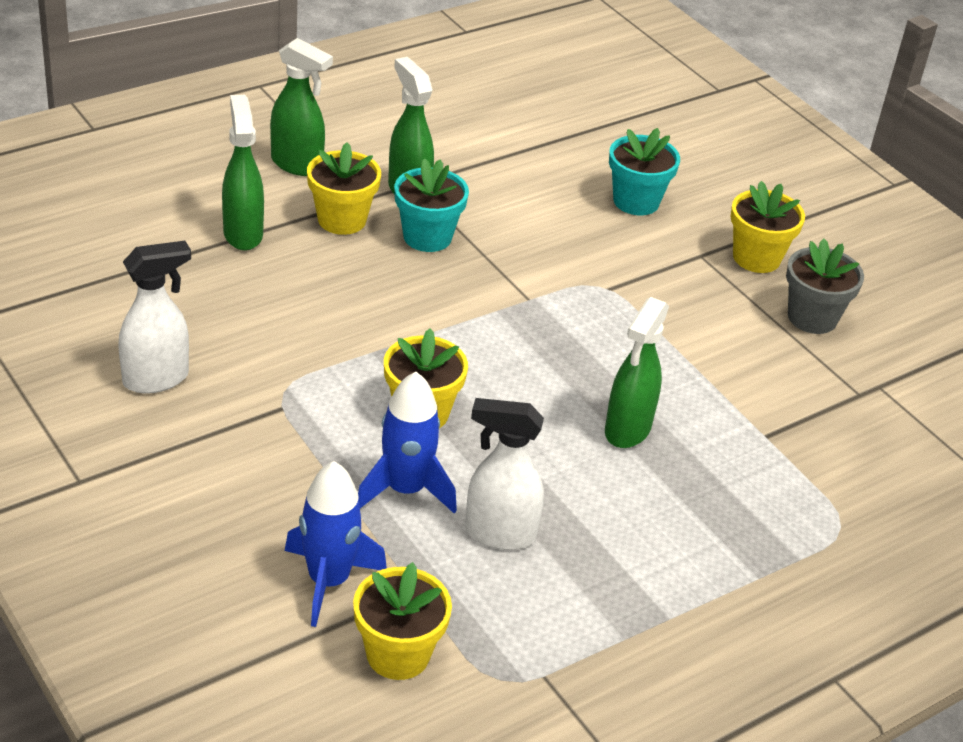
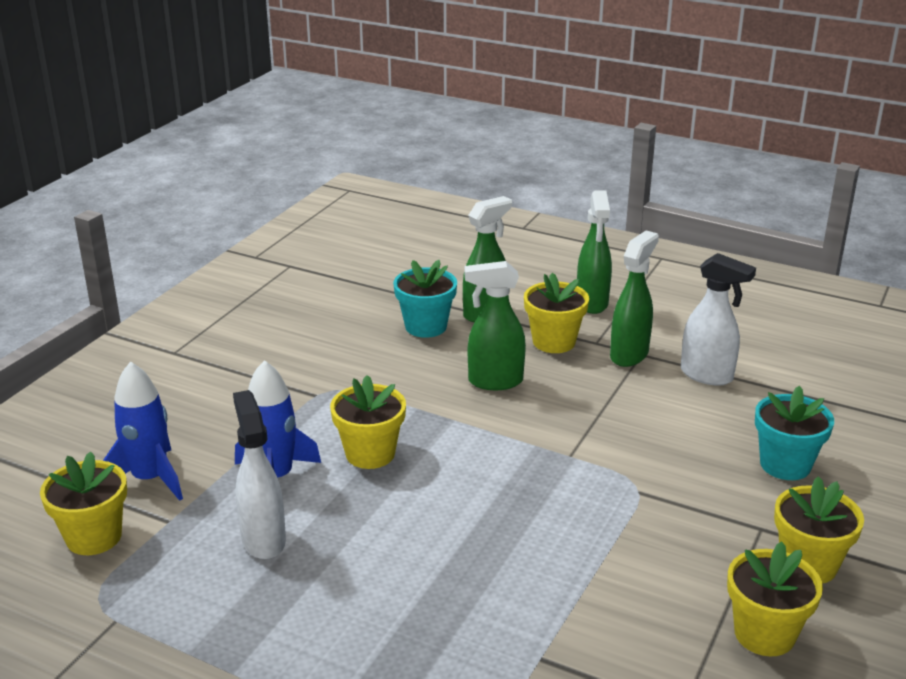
camera: 65 degrees right, 10 degrees down
white spray bottle [118,241,191,393] -> white spray bottle moved to [681,253,756,386]
turquoise flower pot [394,158,469,252] -> turquoise flower pot moved to [393,260,457,338]
green spray bottle [605,297,669,448] -> green spray bottle moved to [465,261,526,390]
grey flower pot [786,239,864,334] -> yellow flower pot [727,541,823,656]

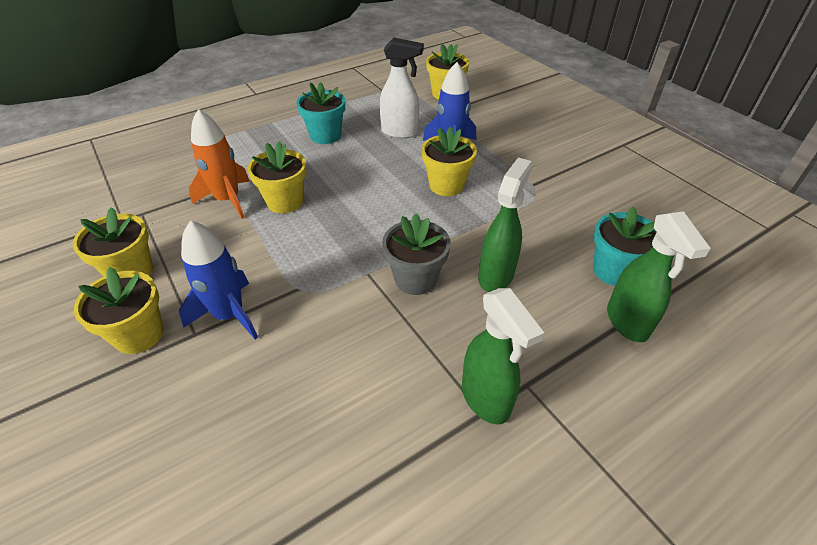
camera: 120 degrees right, 15 degrees up
blue rocket [103,361,183,501] -> blue rocket moved to [179,220,258,339]
yellow flower pot [524,273,589,353] -> yellow flower pot moved to [248,142,307,213]
green spray bottle [577,191,612,314] -> none
white spray bottle [681,253,756,386] -> none
turquoise flower pot [755,386,834,480] -> turquoise flower pot moved to [296,82,345,144]
none -> orange rocket [189,109,250,219]
none -> grey flower pot [382,213,450,295]

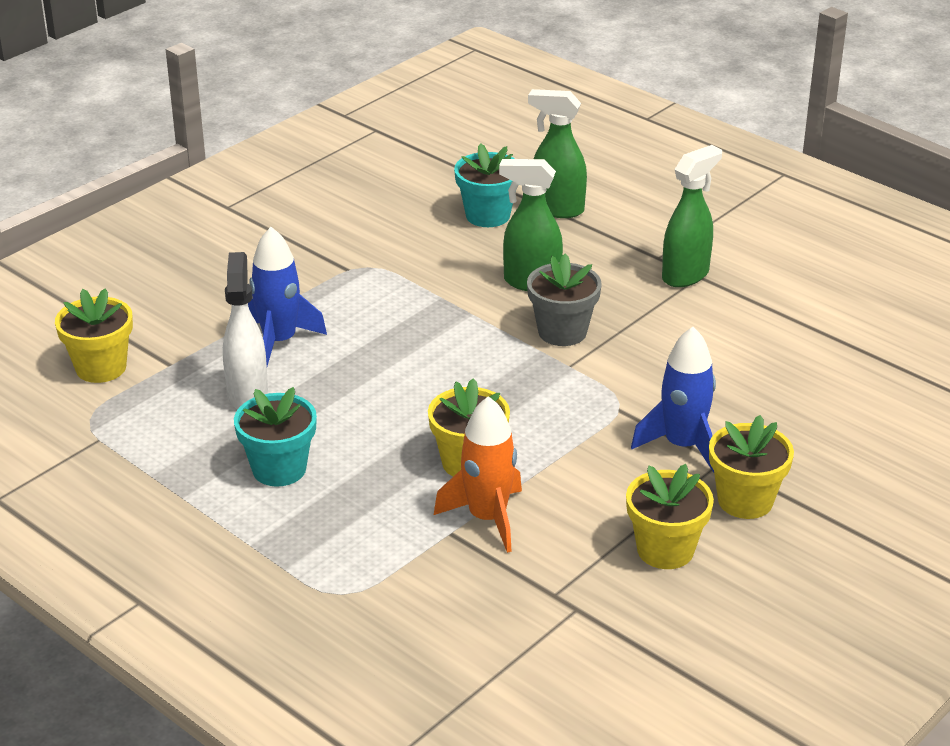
camera: 105 degrees left, 10 degrees down
yellow flower pot [422,127,477,196] -> none
green spray bottle [607,211,711,342] -> green spray bottle turned 135 degrees counterclockwise [528,89,587,218]

